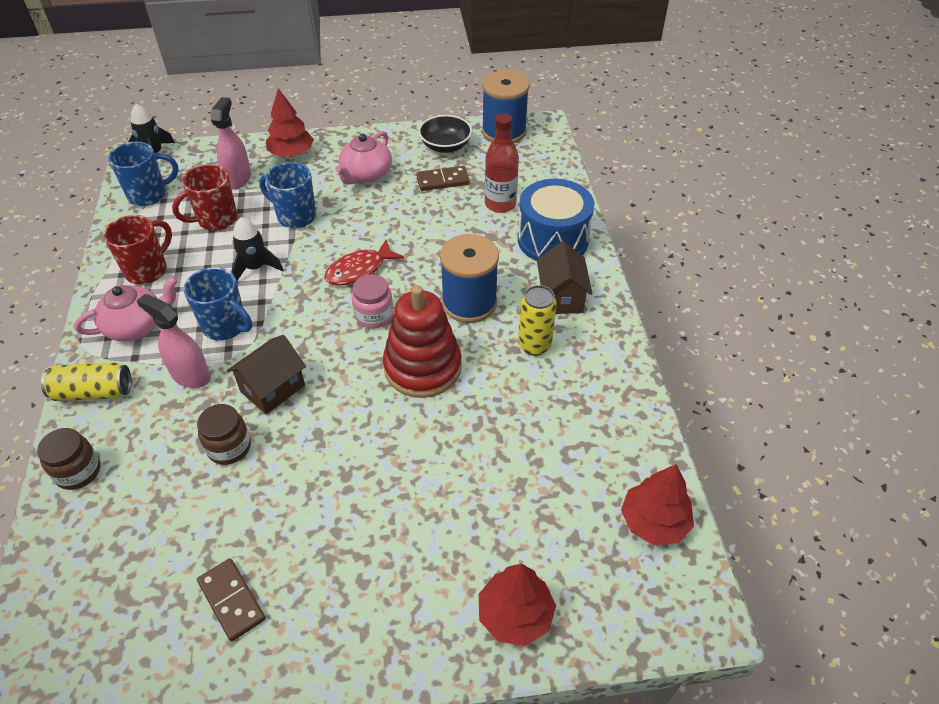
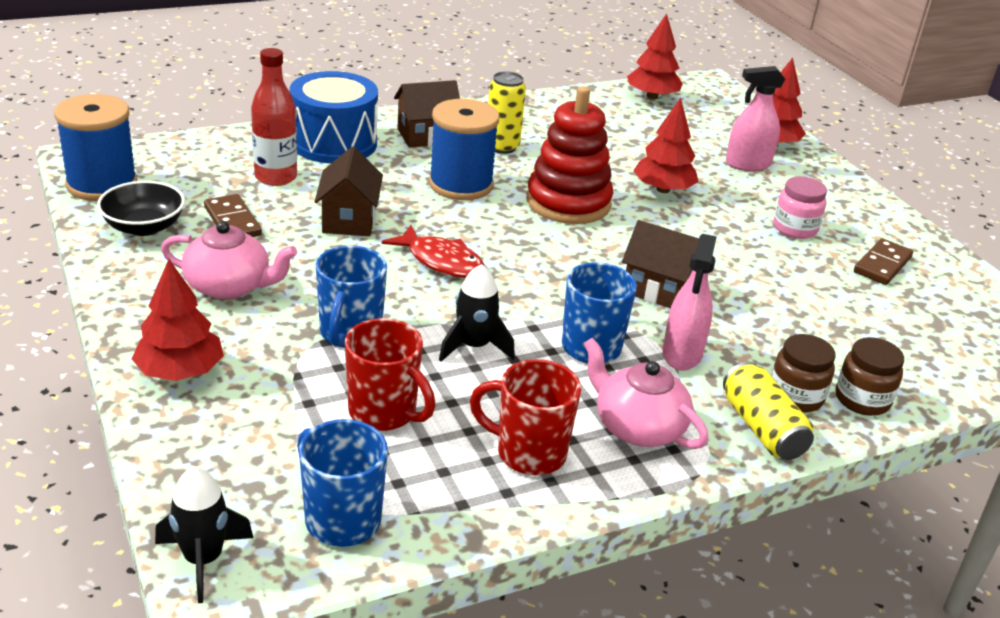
camera: 110 degrees left, 15 degrees down
brown jar [197,404,251,465] -> brown jar moved to [771,334,835,413]
pink spray bottle [211,97,251,190] -> pink spray bottle moved to [726,66,785,171]
pink jar [352,274,393,328] -> pink jar moved to [774,176,827,239]
none -> brown house [314,147,383,236]
none -> red tree [633,97,699,193]

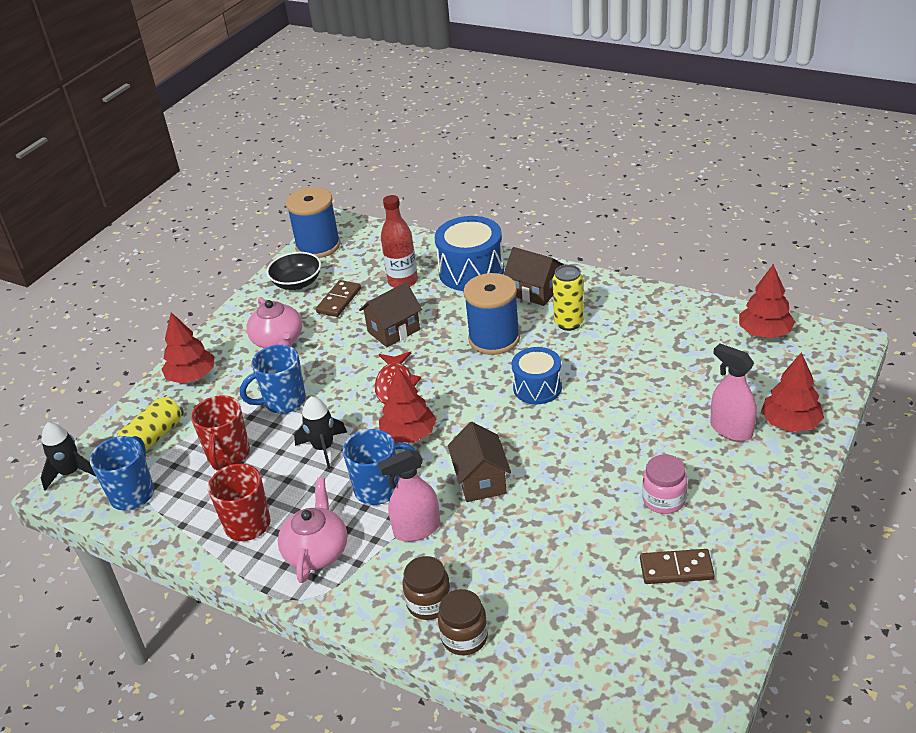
camera: 60 degrees right, 5 degrees up
red stacking toy [527,86,613,224] -> blue drum [512,347,562,404]
red tree [633,97,699,193] -> red tree moved to [379,367,436,443]
yellow can [723,362,814,460] -> yellow can moved to [117,395,184,451]

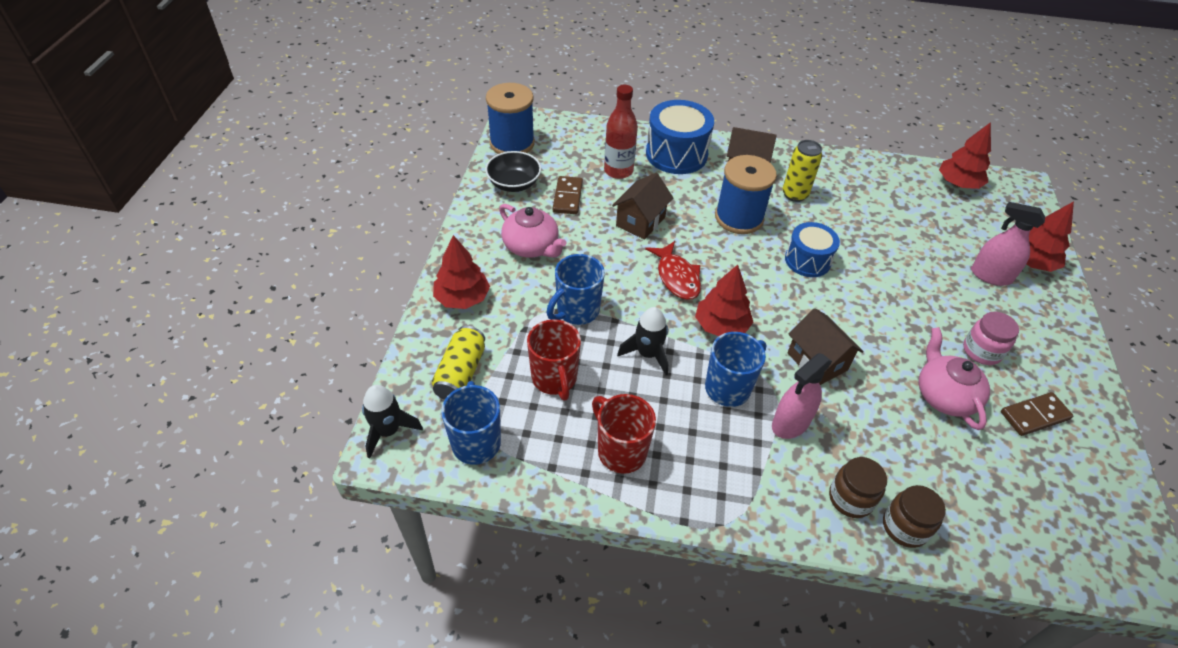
camera: 25 degrees left, 10 degrees up
pink teapot [278,478,347,583] -> pink teapot moved to [919,327,990,430]

